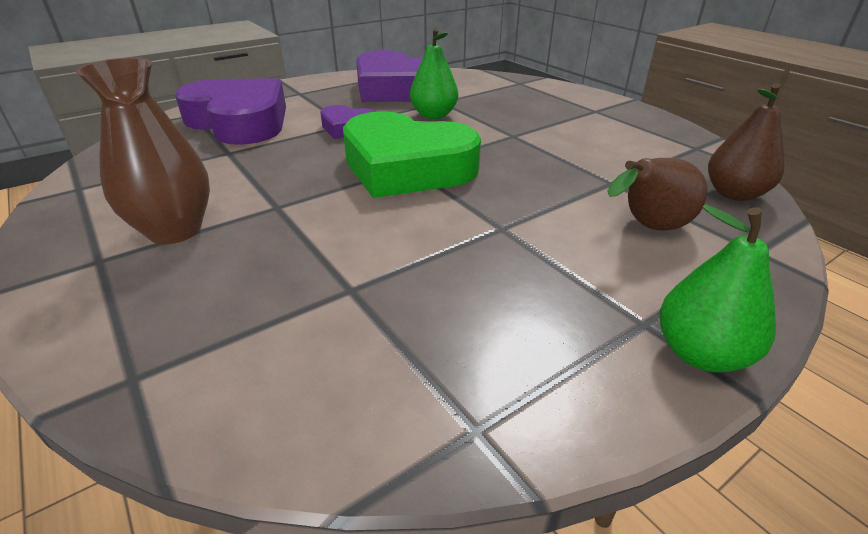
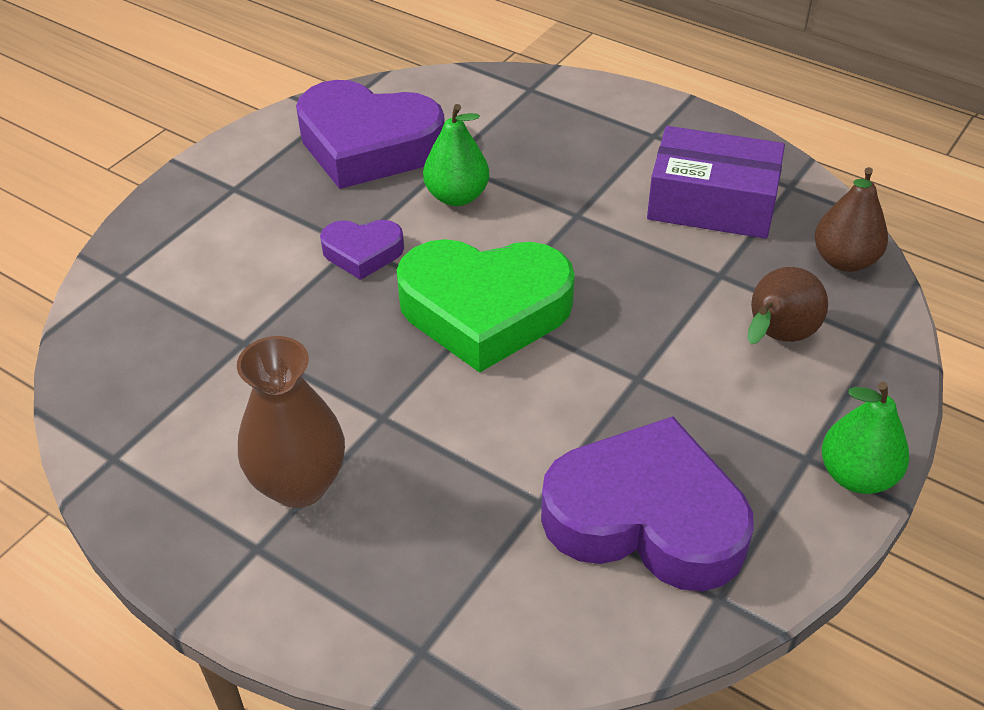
camera: 20 degrees left, 10 degrees up
purple heart [175,78,286,145] -> purple heart moved to [541,416,754,591]
none -> purple box [647,126,785,239]

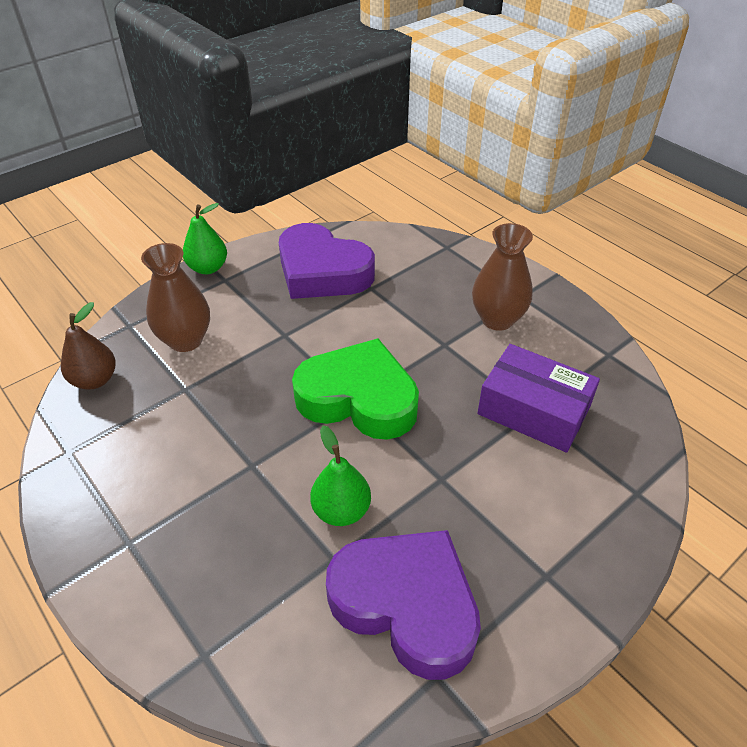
camera: 165 degrees left, 0 degrees up
purple heart [320,220,404,280] -> none
purple box [647,126,785,239] -> purple box moved to [477,344,600,453]
brown pear [747,267,828,344] -> brown vase [141,243,210,352]

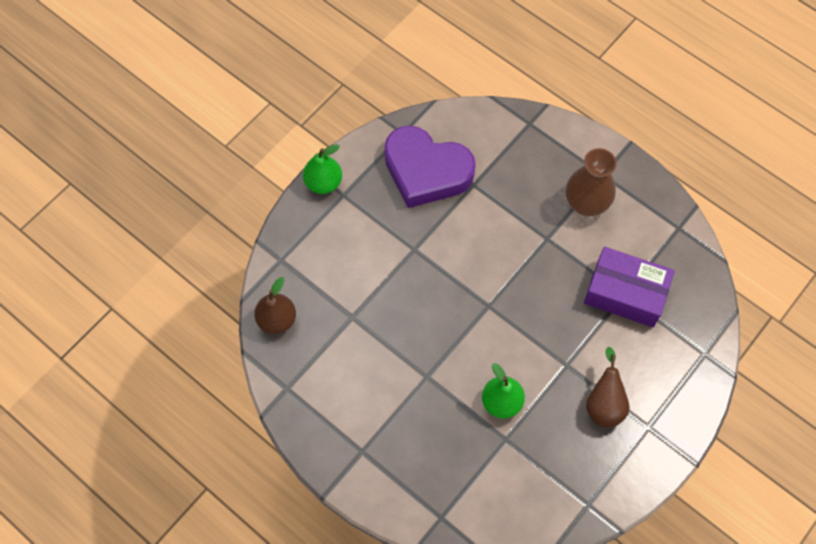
camera: 10 degrees left, 20 degrees up
brown vase [141,243,210,352] -> none
green heart [292,338,419,440] -> none
purple heart [326,530,481,680] -> none
none -> brown pear [586,347,630,428]

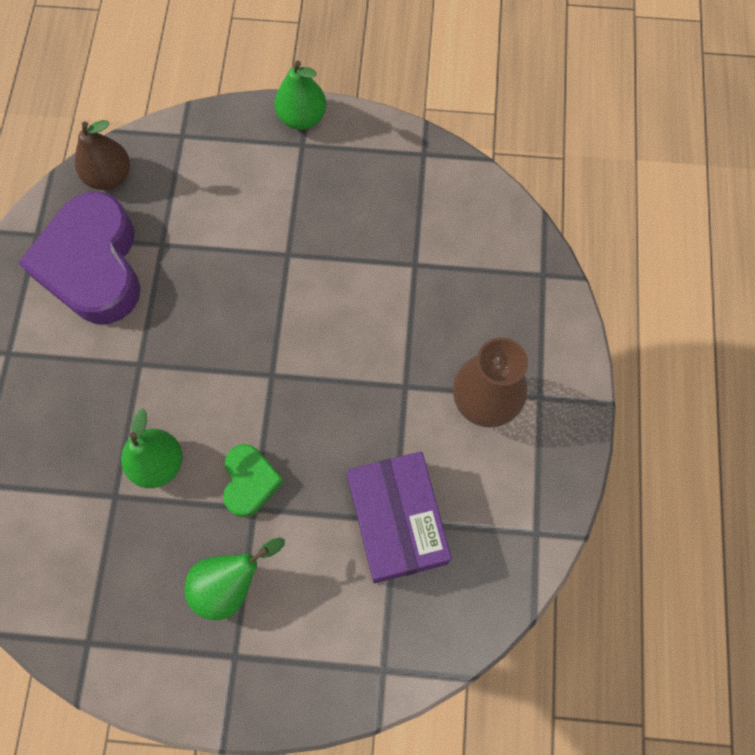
camera: 55 degrees right, 5 degrees up
purple heart [384,126,476,208] -> purple heart moved to [18,192,141,324]
brown pear [586,347,630,428] -> green pear [185,538,285,620]
none -> green heart [223,444,284,517]

